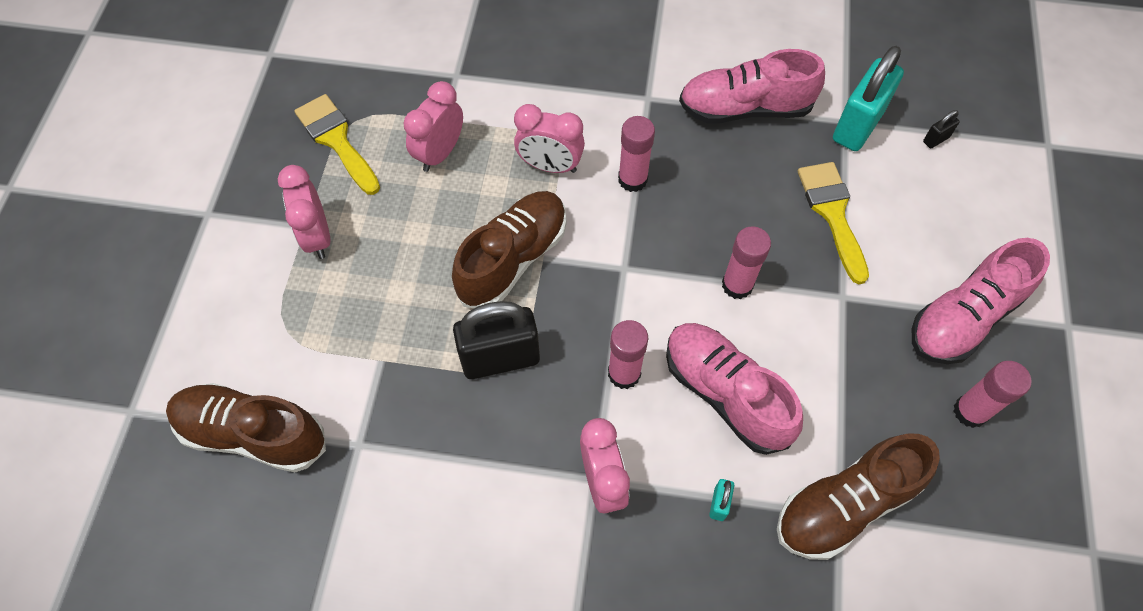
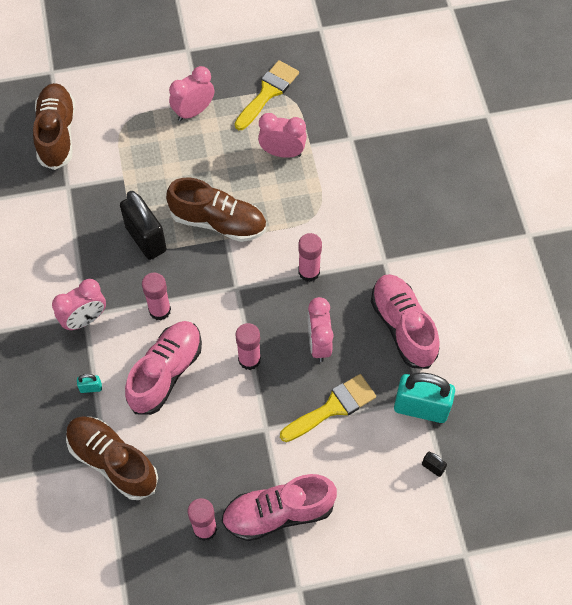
camera: 70 degrees right, 0 degrees up
pink clock [514,104,585,173] -> pink clock moved to [308,297,334,362]
pink shoe [912,238,1050,364] -> pink shoe turned 45 degrees counterclockwise [222,474,337,541]

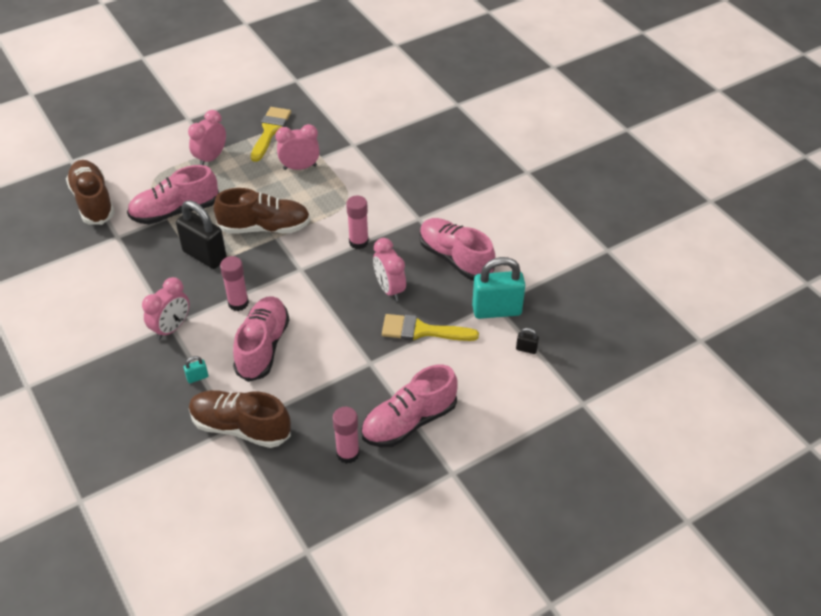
camera: 20 degrees left, 15 degrees down
pink glue stick [236,323,261,370] -> none
yellow brush [280,374,376,442] -> yellow brush turned 120 degrees counterclockwise [382,314,479,341]
none -> pink shoe [127,165,219,224]

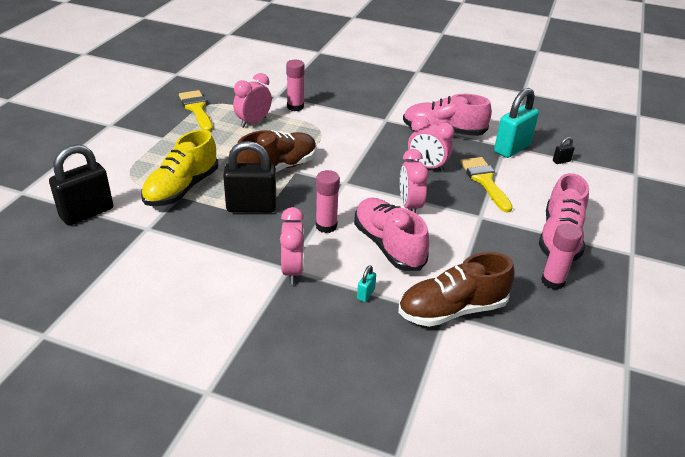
camera: 40 degrees left, 10 degrees down
brown shoe [66,160,115,225] -> black padlock [49,144,113,225]
pink shoe [127,165,219,224] -> yellow shoe [141,130,218,206]
pink clock [188,110,226,165] -> pink clock moved to [400,149,429,213]
pink glue stick [346,196,369,249] -> pink glue stick moved to [286,60,304,111]
yellow brush [382,314,479,341] -> yellow brush turned 105 degrees clockwise [460,157,513,212]

